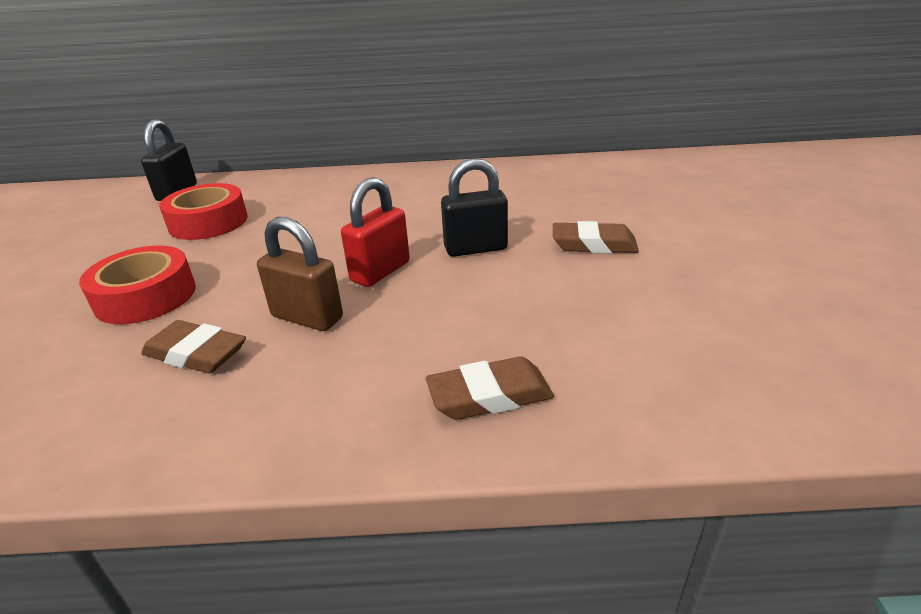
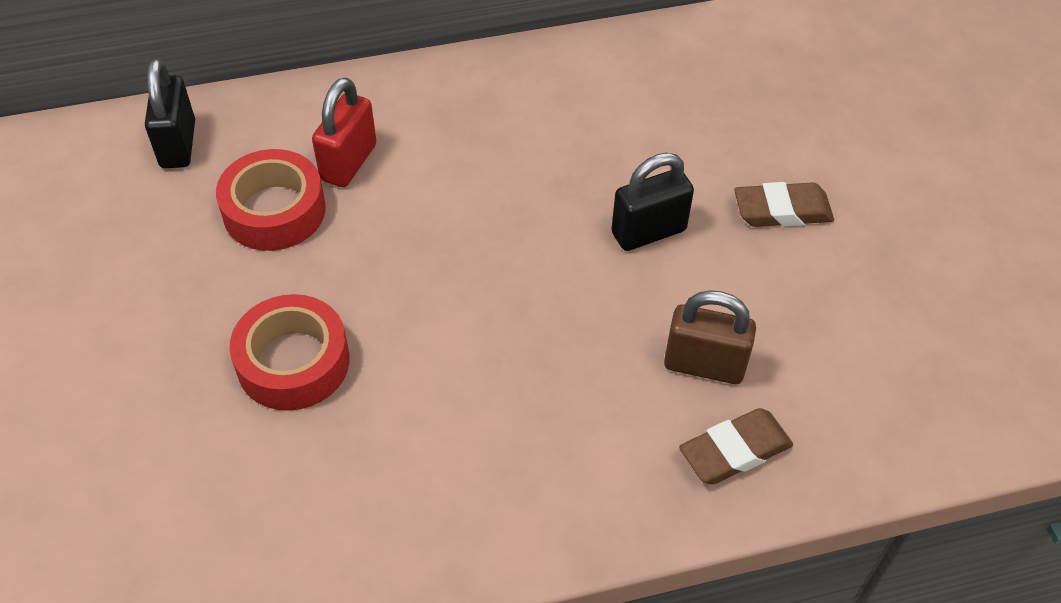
camera: 15 degrees left, 20 degrees up
brown eraser [141,320,246,374] -> none
brown padlock [257,217,343,331] -> brown padlock moved to [664,290,756,384]
red padlock [341,177,410,287] -> red padlock moved to [312,77,376,187]

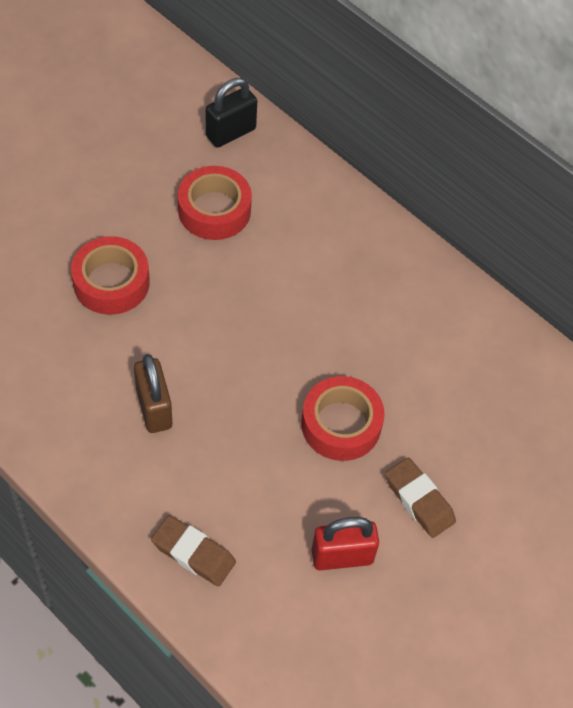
camera: 55 degrees right, 5 degrees up
red padlock [312,77,376,187] -> red padlock moved to [312,517,379,570]
black padlock [612,153,694,251] -> red tape [301,376,384,461]
brown padlock [664,290,756,384] -> brown padlock moved to [134,354,172,433]

